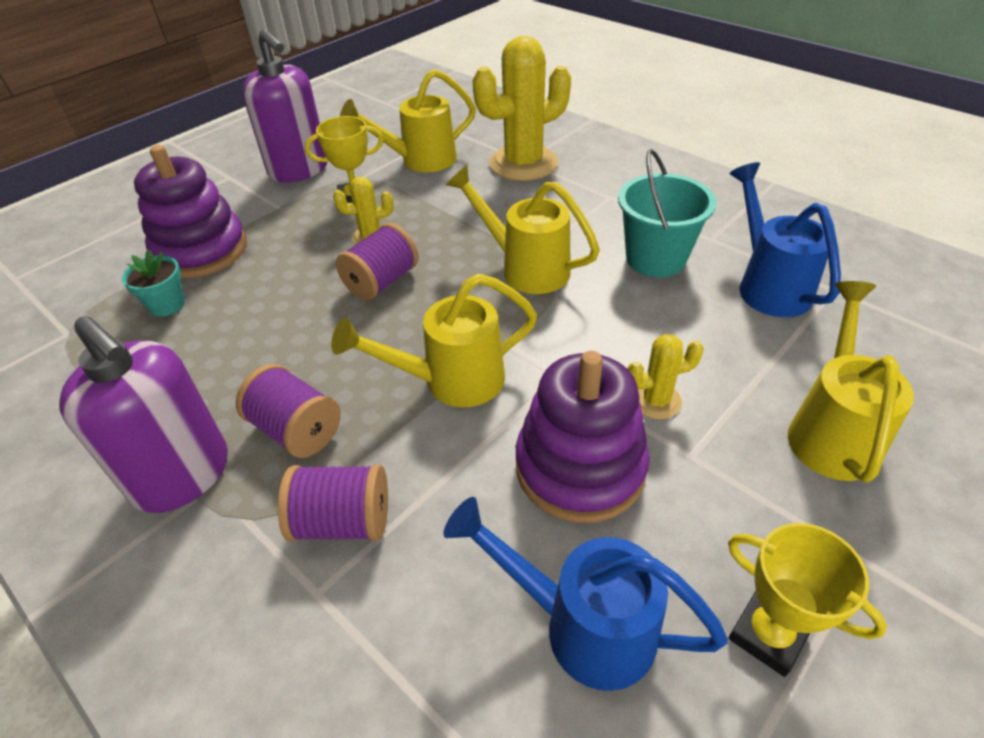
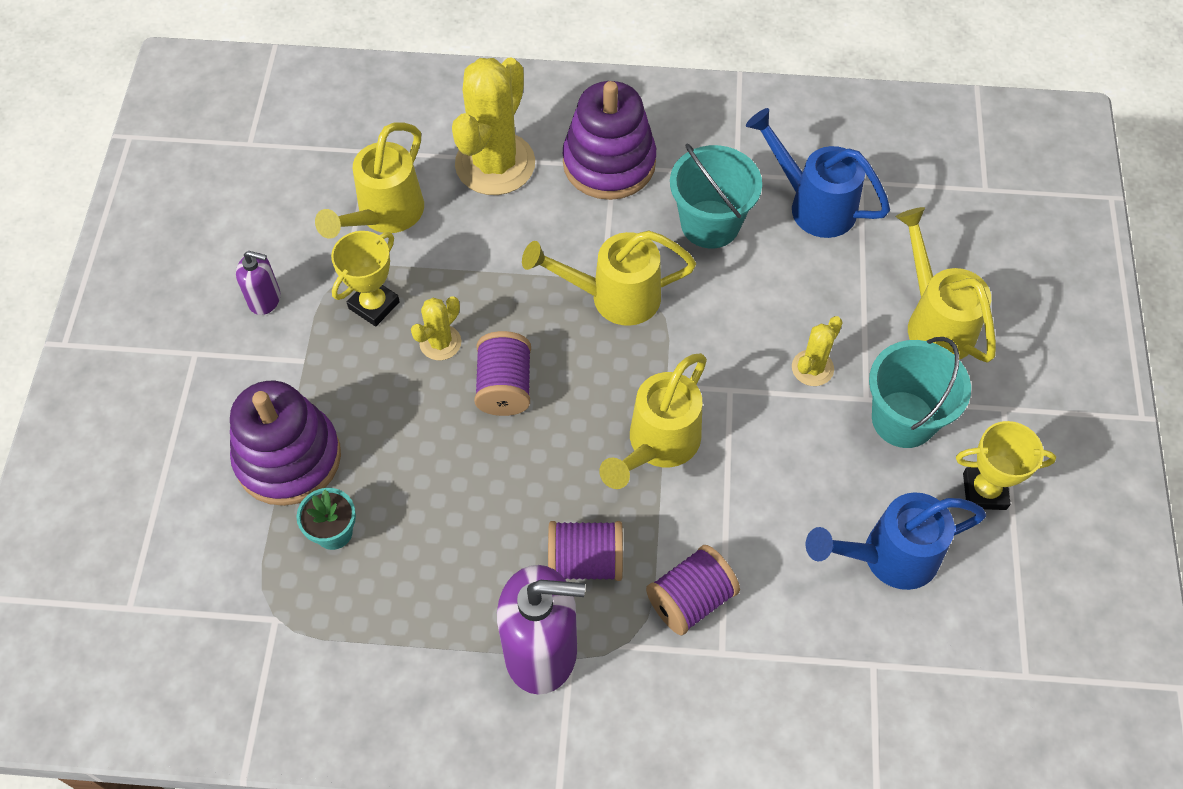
camera: 40 degrees left, 15 degrees up
purple soap dispenser [242,29,327,183] -> purple soap dispenser [236,251,281,315], size x0.50
purple stacking toy [516,351,650,523] -> purple stacking toy moved to [563,81,656,200]
none -> turquoise bucket [869,337,971,448]

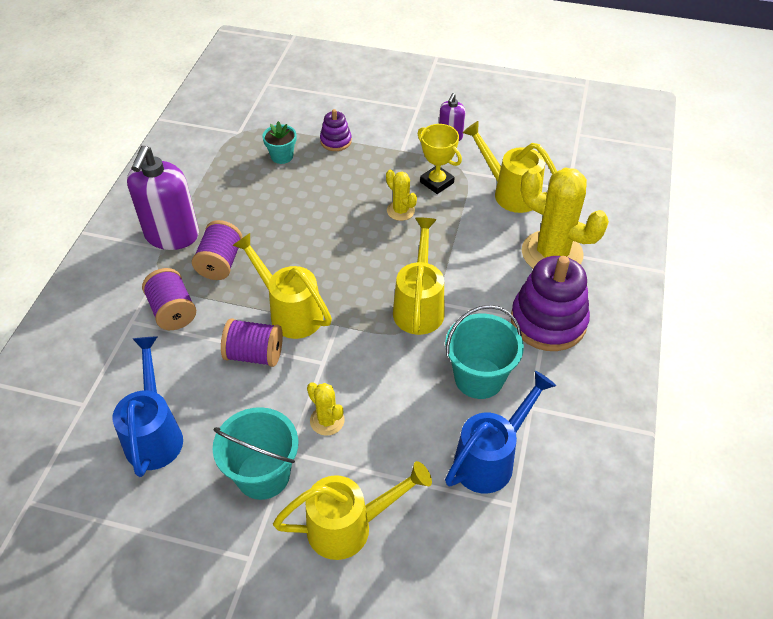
camera: 100 degrees right, 10 degrees down
purple stacking toy [230,381,341,506] -> purple stacking toy [320,109,352,151], size x0.50
purple spool [474,331,531,416] -> purple spool moved to [221,318,283,367]
yellow trophy [956,421,1056,510] -> none

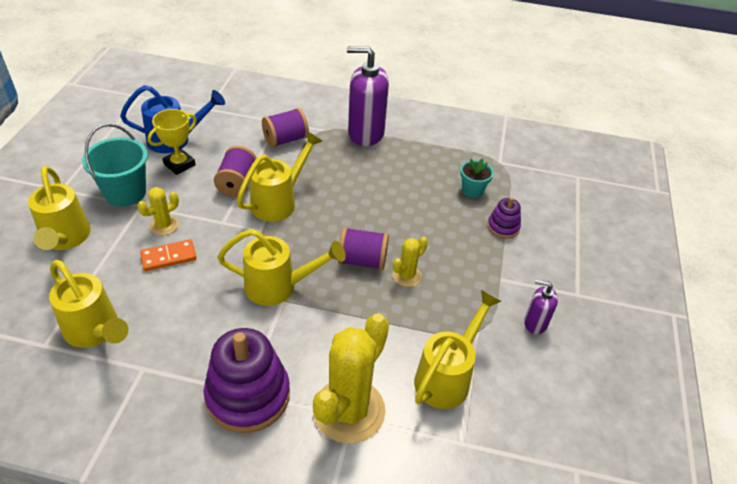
camera: 85 degrees right, 5 degrees down
purple spool [192,220,243,280] -> purple spool moved to [338,227,389,270]
yellow trophy [418,124,462,194] -> yellow trophy moved to [148,109,197,175]
turquoise bucket [445,305,524,399] -> none
blue watering can [445,371,556,493] -> yellow watering can [49,260,128,348]
none -> orange domino [140,239,196,271]

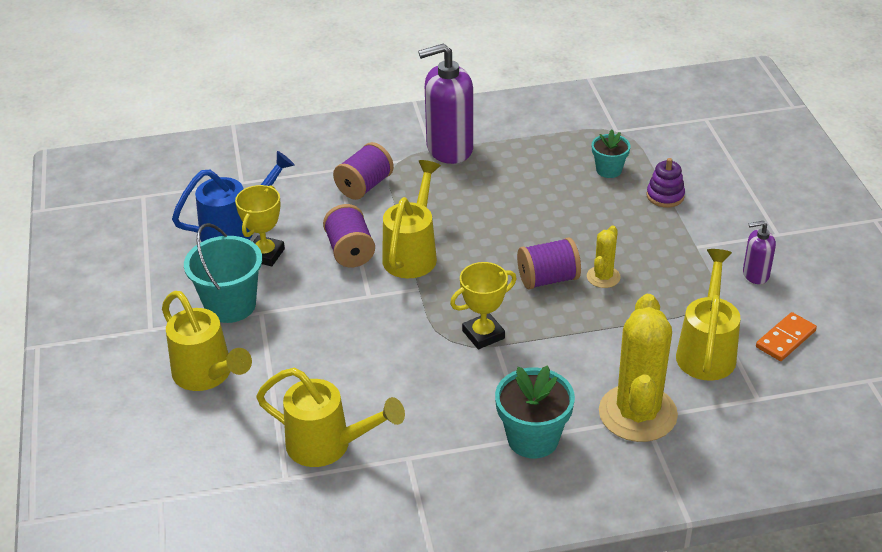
camera: 20 degrees left, 5 degrees down
yellow cactus [138,187,179,235] -> none
orange domino [140,239,196,271] -> orange domino moved to [756,312,817,361]
purple stacking toy [204,328,290,433] -> turquoise flower pot [495,365,575,458]
yellow watering can [217,229,346,306] -> yellow trophy [450,262,517,349]

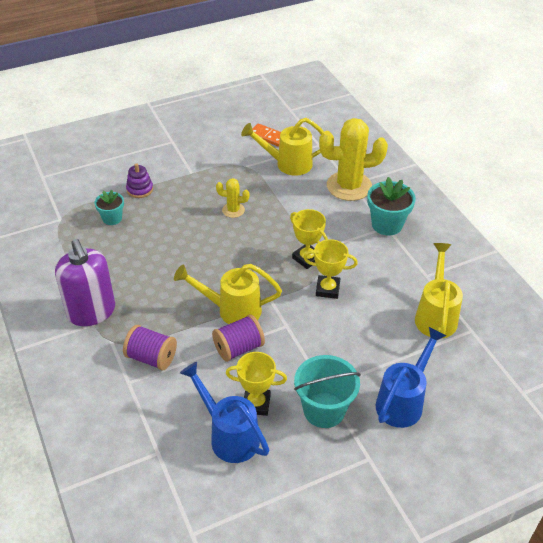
camera: 105 degrees left, 5 degrees up
yellow watering can [162,291,252,391] -> blue watering can [376,327,446,428]
purple spool [517,237,581,289] -> none
purple soap dispenser [743,221,776,284] -> none
none -> yellow trophy [303,239,358,299]

